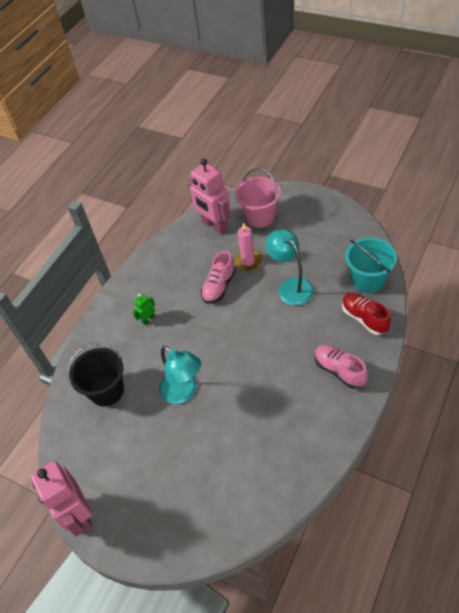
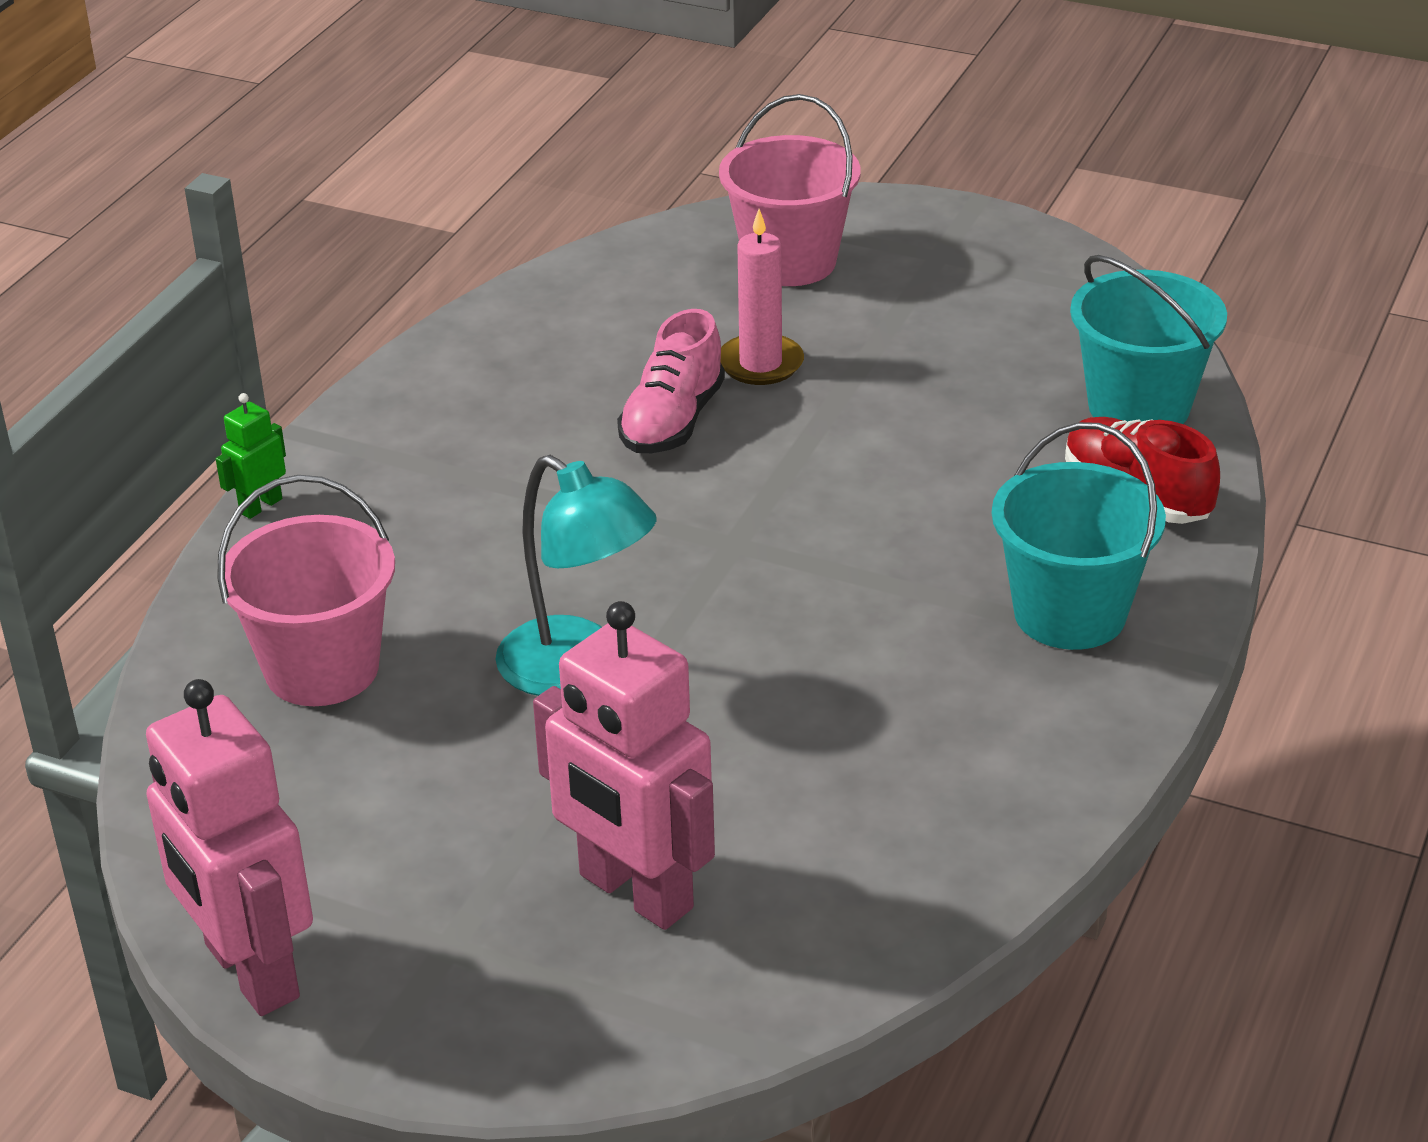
camera: 10 degrees left, 15 degrees down
black bucket [67,343,124,406] -> pink bucket [217,475,395,706]
green robot [133,294,155,325] -> green robot moved to [216,393,286,519]
pink robot [188,158,231,235] -> pink robot moved to [533,601,715,930]
turquoise lamp [265,229,314,305] -> none
pink shoe [315,345,368,389] -> turquoise bucket [991,422,1166,650]

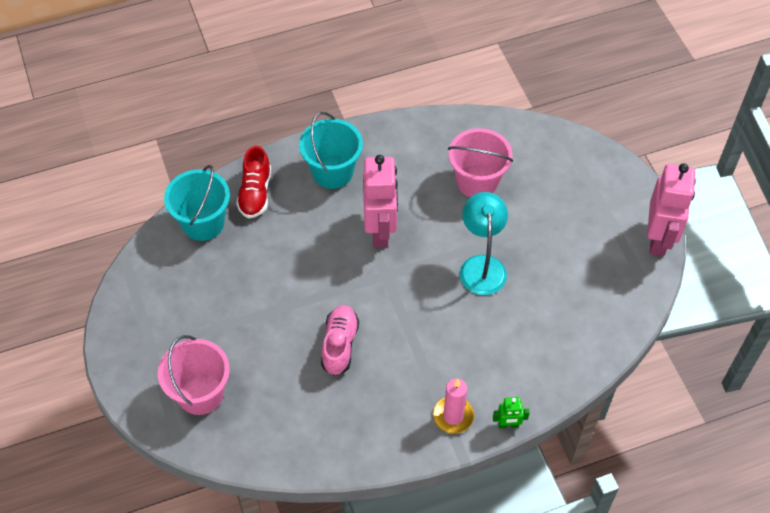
camera: 135 degrees left, 20 degrees up
pink bucket [217,475,395,706] -> pink bucket moved to [448,128,513,197]
pink robot [533,601,715,930] -> pink robot moved to [363,155,398,248]
pink shoe [617,309,725,453] -> pink shoe turned 60 degrees counterclockwise [321,305,359,375]
pink candle [720,209,804,385] -> pink candle moved to [433,378,474,434]

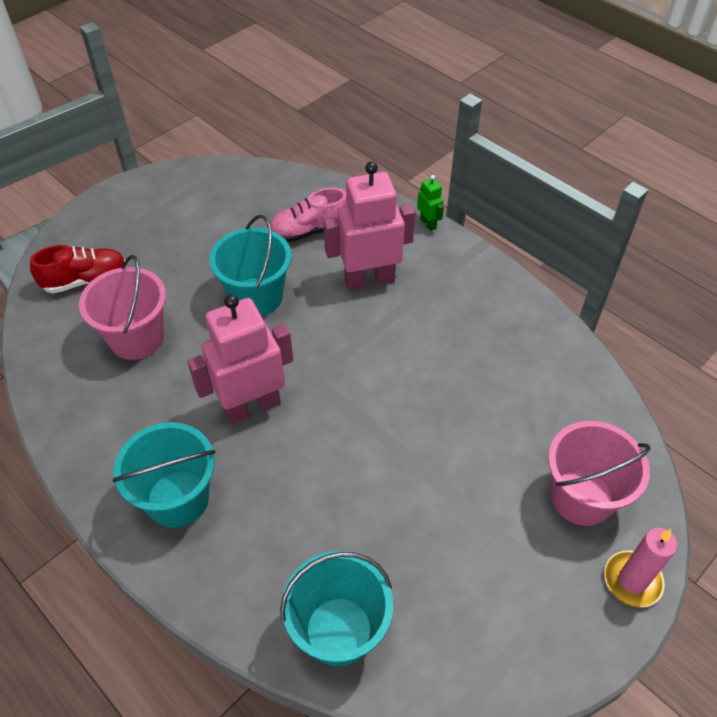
camera: 115 degrees left, 5 degrees down
red shoe [236,146,271,218] -> red shoe moved to [30,245,125,294]
pink shoe [321,305,359,375] -> pink shoe moved to [270,188,347,242]
pink candle [433,378,474,434] -> pink candle moved to [604,528,677,607]
turquoise lamp [460,192,508,295] -> turquoise bucket [209,214,292,316]
pink robot [647,163,696,256] -> pink robot moved to [324,161,415,291]

